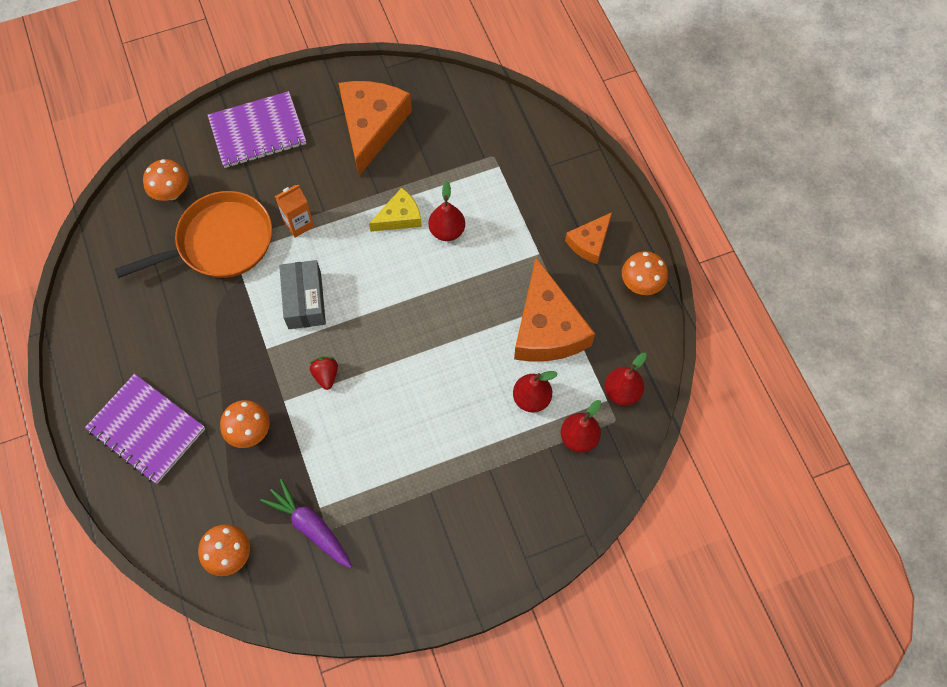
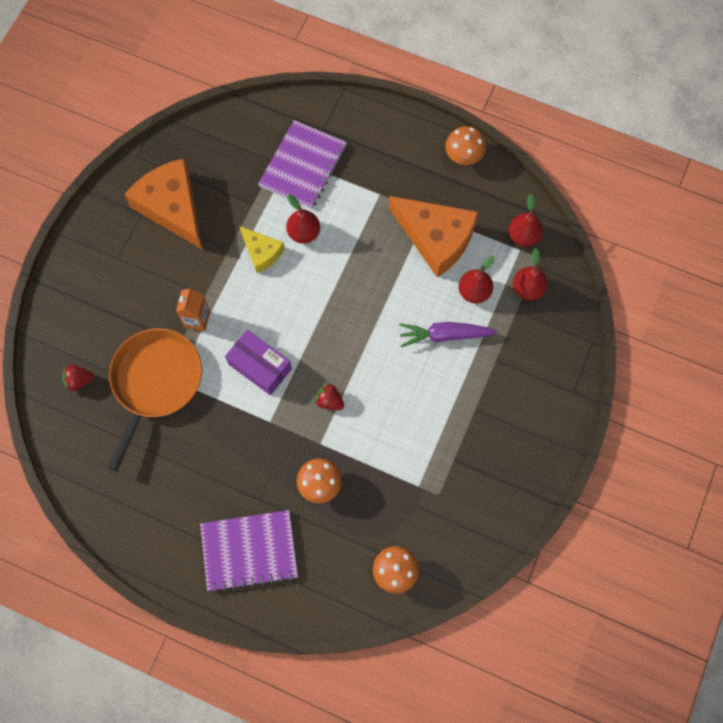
camera: 45 degrees left, 5 degrees up
orange mushroom [143,159,188,201] -> red strawberry [62,365,94,392]
purple notebook [208,91,306,168] -> purple notebook moved to [258,120,347,209]
purple carrot [260,479,352,568] -> purple carrot moved to [399,322,498,347]
grey box [279,260,326,329] -> purple box [225,330,292,395]
yellow cheese [369,188,422,232] -> yellow cheese turned 120 degrees clockwise [239,226,284,273]
orange cheese [565,212,612,264] -> none

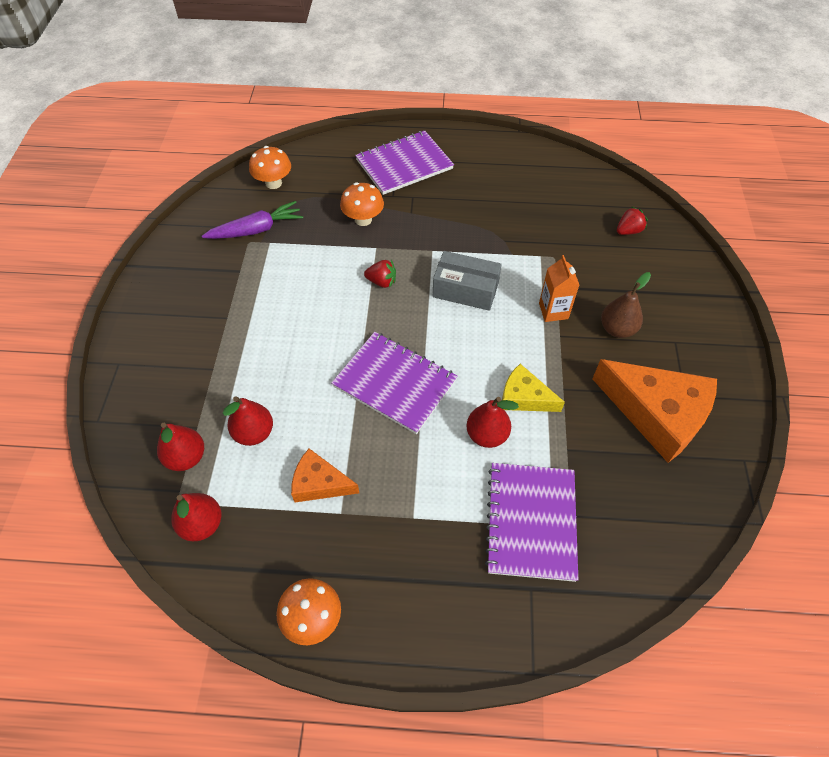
camera: 160 degrees right, 15 degrees down
orange pan [107,328,202,472] -> none
purple box [225,330,292,395] -> grey box [433,251,502,311]
orange cheese [389,196,478,277] -> orange cheese [291,449,359,502], size x0.54
purple carrot [399,322,498,347] -> purple carrot moved to [202,201,303,239]
none -> purple notebook [331,332,458,434]
none -> brown pear [601,272,651,338]

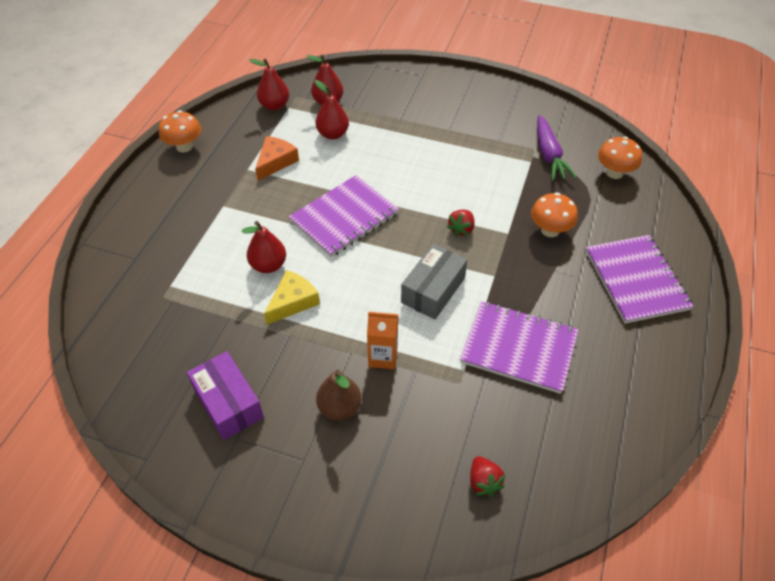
camera: 105 degrees right, 5 degrees down
purple notebook [485,463,578,582] -> purple notebook moved to [460,301,579,394]
orange cheese [592,359,717,463] -> purple box [187,351,264,440]

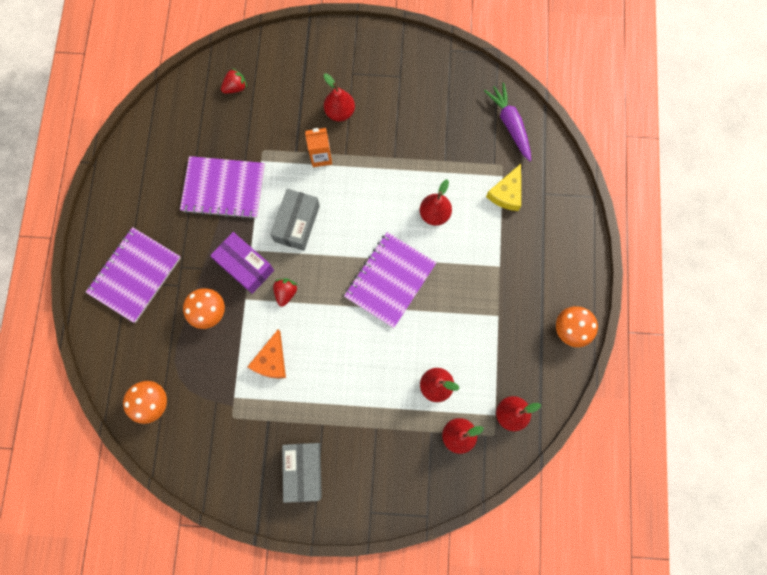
camera: 165 degrees right, 25 degrees up
purple box [187,351,264,440] -> purple box moved to [210,232,274,294]
orange cheese [255,136,299,181] -> orange cheese moved to [247,330,286,378]
yellow cheese [264,270,320,325] -> yellow cheese moved to [486,164,521,211]
brown pear [316,370,362,421] -> red pear [323,73,355,122]
red strawberry [470,456,505,496] -> red strawberry turned 90 degrees clockwise [221,68,247,93]
purple carrot [537,115,577,181] -> purple carrot moved to [484,82,531,161]
purple notebook [586,235,694,324] -> purple notebook turned 60 degrees clockwise [86,227,181,323]
none -> grey box [282,443,322,503]

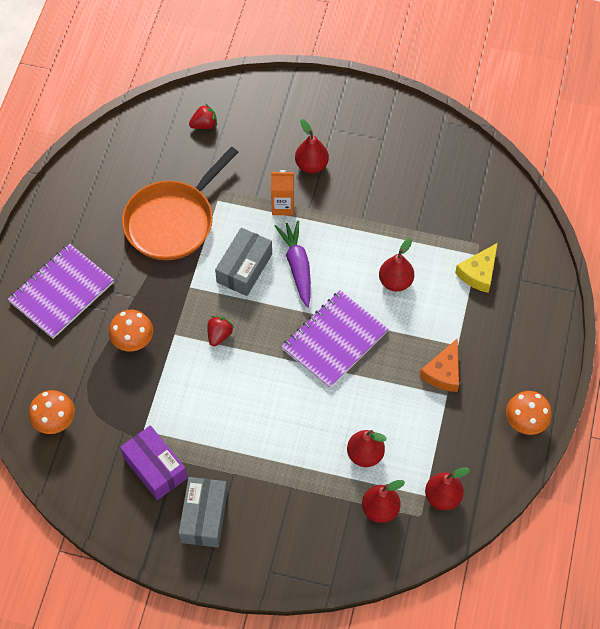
camera: 10 degrees right, 15 degrees down
purple notebook [180,156,265,219] -> orange pan [122,147,238,260]
purple box [210,232,274,294] -> purple box moved to [120,425,187,500]
orange cheese [247,330,286,378] -> orange cheese moved to [420,338,459,392]
purple carrot [484,82,531,161] -> purple carrot moved to [275,220,311,307]

